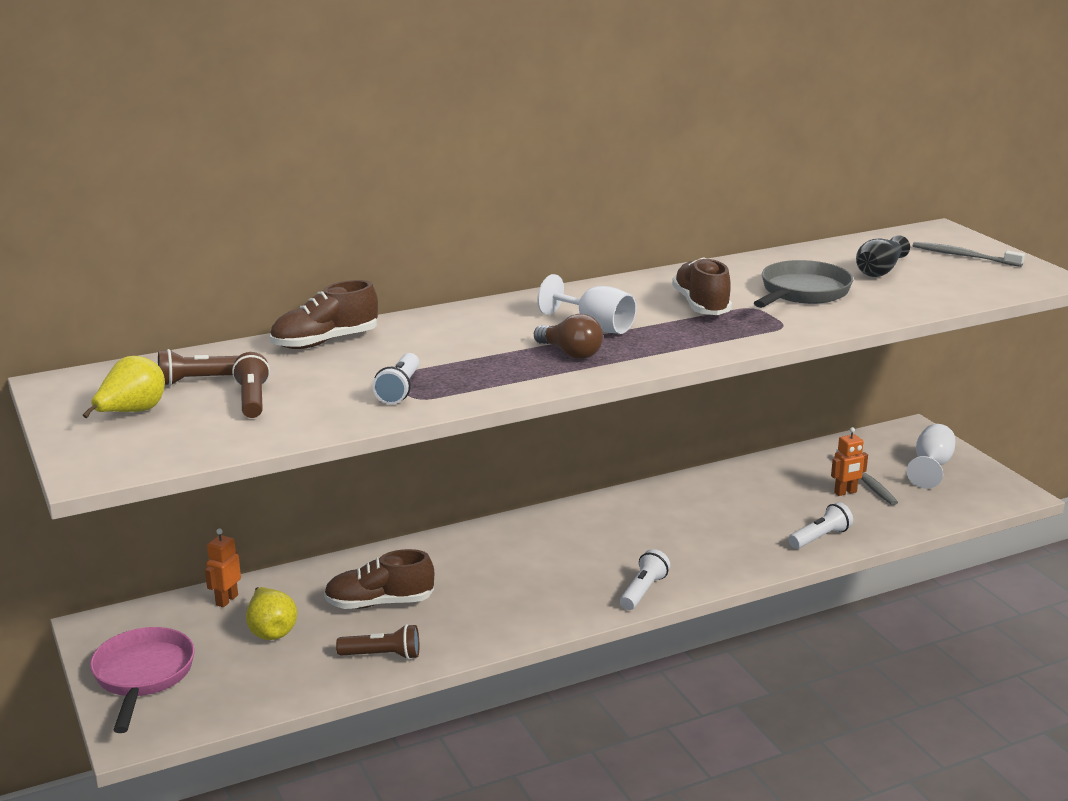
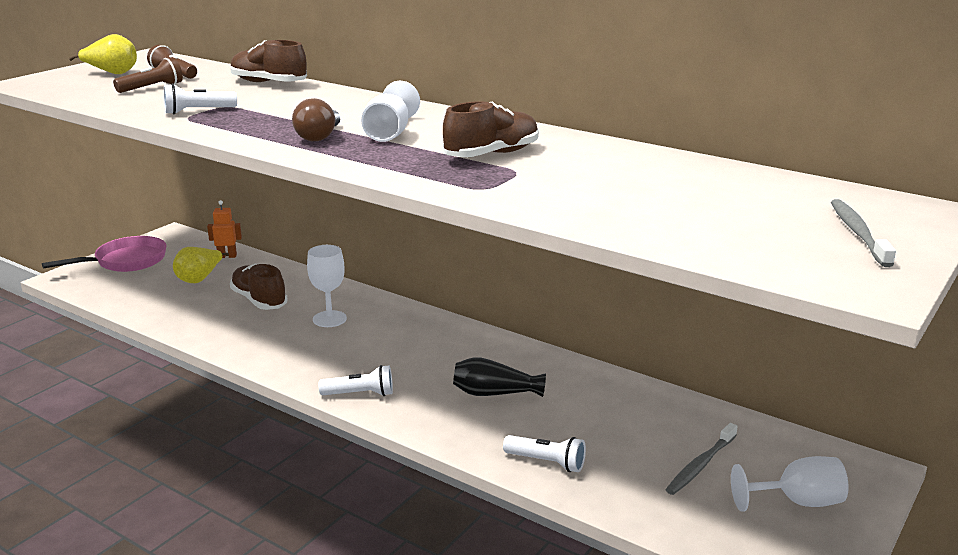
camera: 60 degrees right, 0 degrees up
brown flashlight [336,624,419,660] -> none
grey pan [754,260,853,308] -> none
orange robot [831,427,868,496] -> none
black vase [856,235,910,277] -> black vase moved to [453,357,546,397]
none -> white goblet [307,245,347,327]

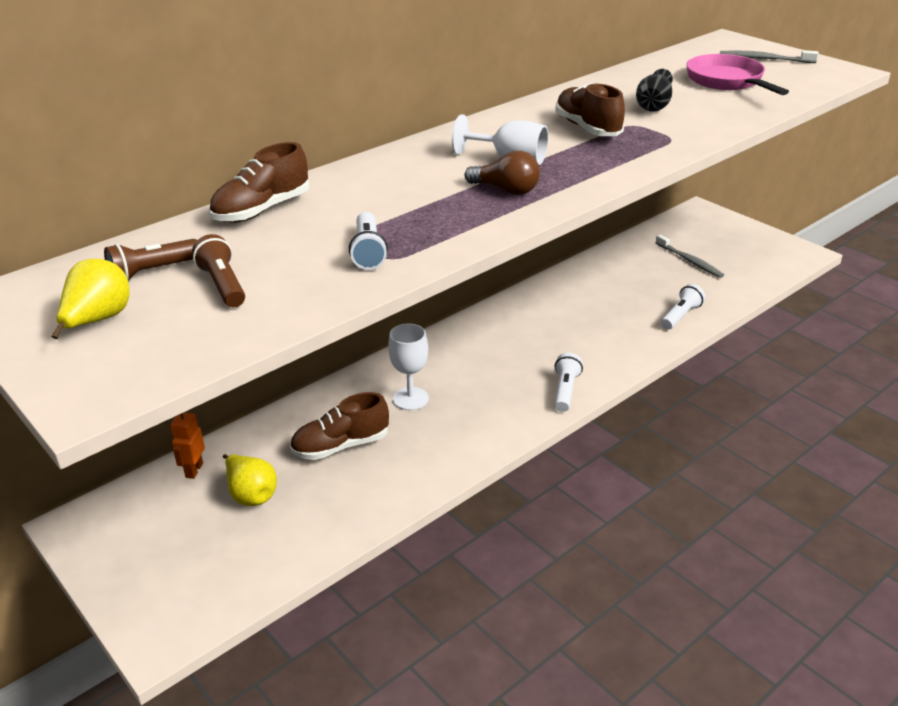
camera: 75 degrees left, 10 degrees up
pink pan [42,236,166,272] -> pink pan moved to [686,54,789,95]
black vase [453,357,546,397] -> black vase moved to [636,69,673,112]
white goblet [731,456,849,512] -> none

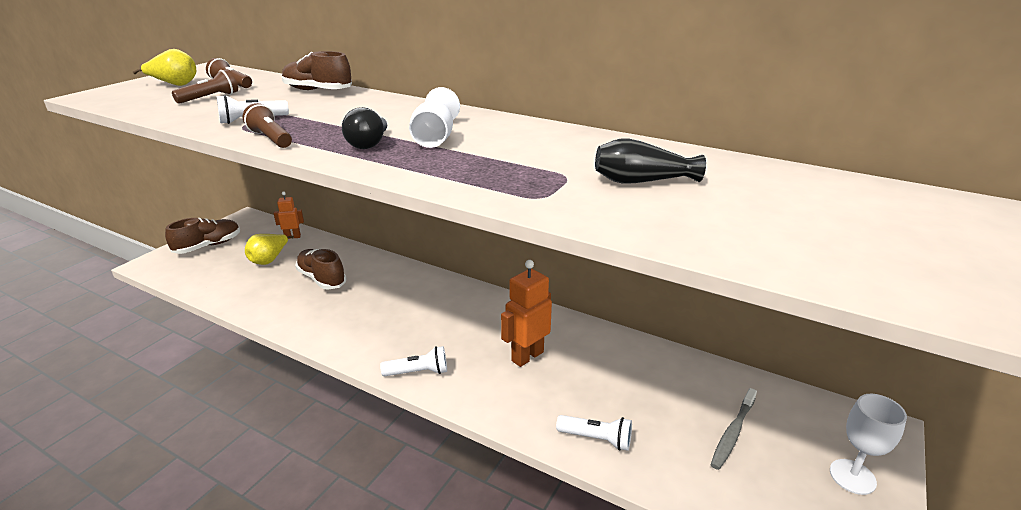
camera: 70 degrees right, 5 degrees down
white goblet [388,323,429,410] -> white goblet moved to [830,394,907,495]
brown light bulb [465,151,540,195] -> black light bulb [342,107,387,149]
brown shoe [555,83,625,136] -> brown shoe moved to [165,218,240,254]
pink pan [686,54,789,95] -> none
grey toothbrush [720,50,819,63] -> none
none -> brown flashlight [242,103,292,148]
none -> orange robot [501,260,552,367]

